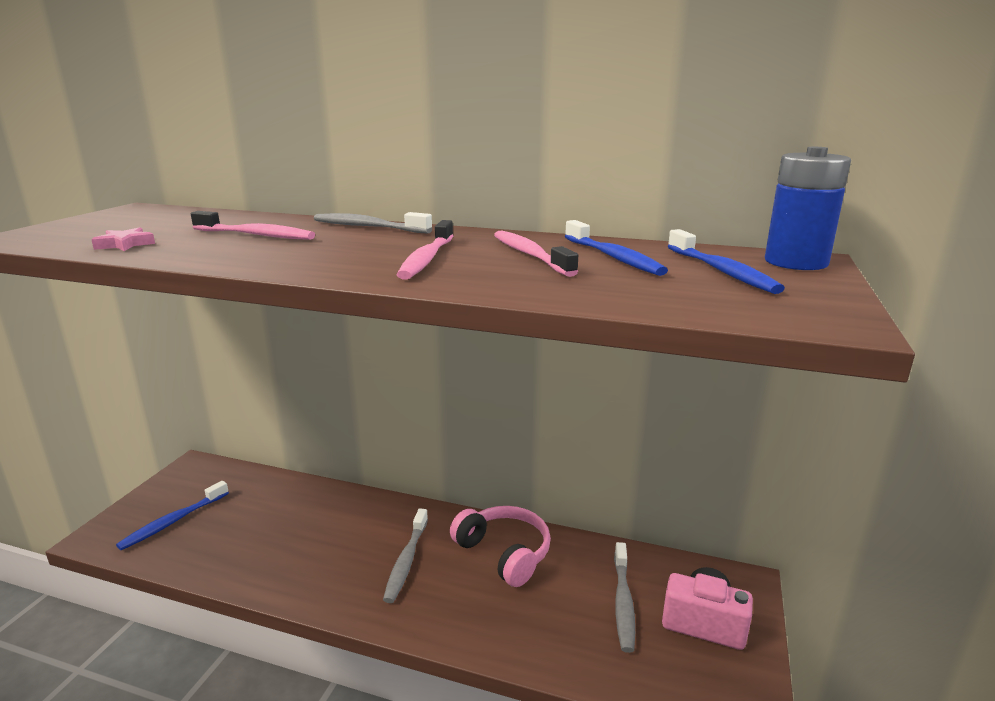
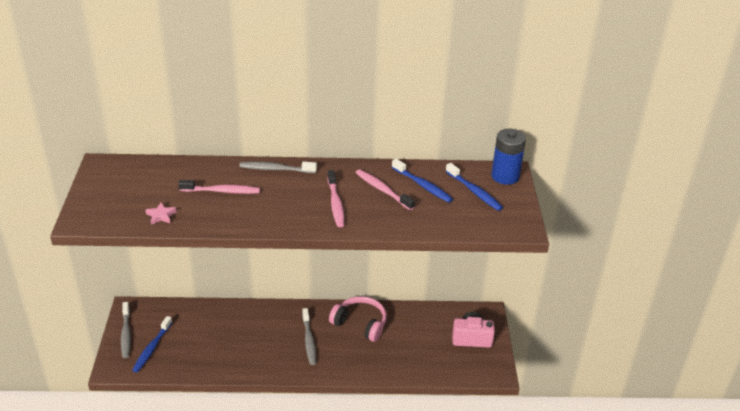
camera: 20 degrees left, 15 degrees up
grey toothbrush [614,542,635,653] -> grey toothbrush moved to [121,302,131,358]

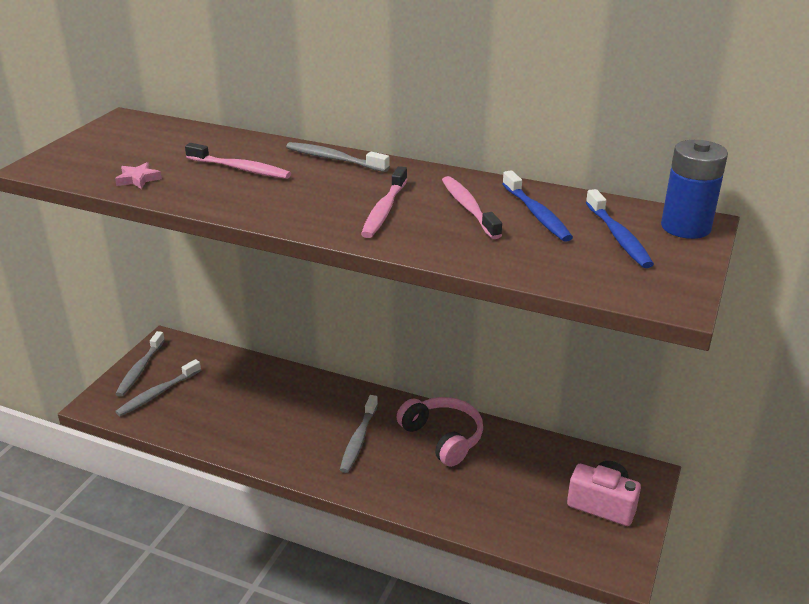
camera: 25 degrees right, 5 degrees down
blue toothbrush [132,316,173,372] -> grey toothbrush [115,359,201,416]

